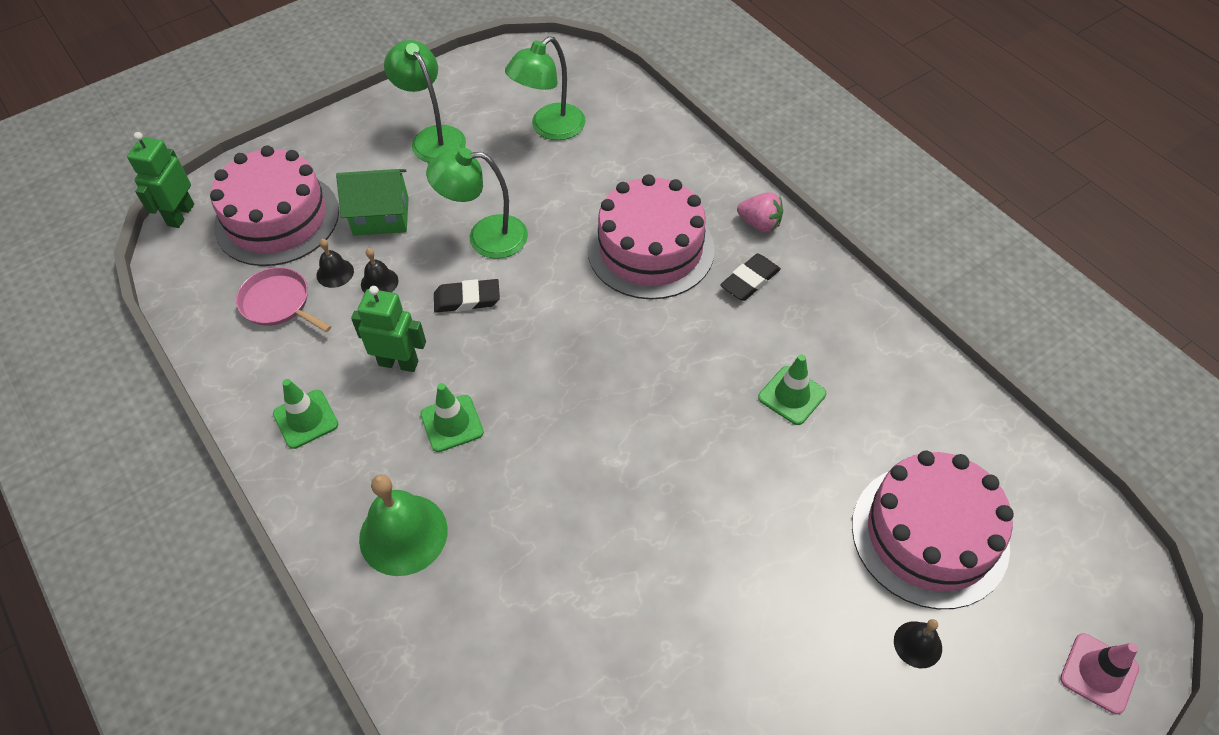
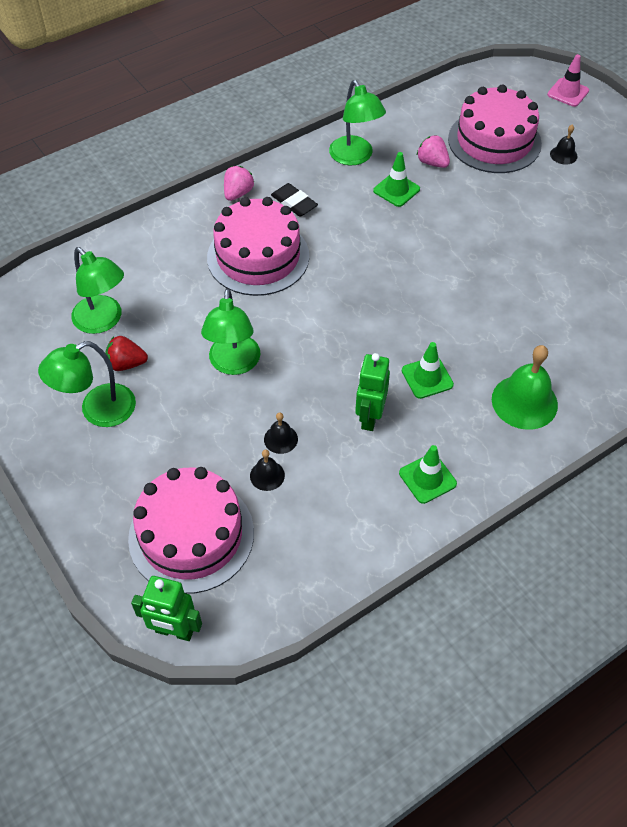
camera: 90 degrees left, 0 degrees up
pink pan [236,267,331,332] -> none
green house [336,169,409,236] -> none
black eraser [434,279,500,313] -> none
none -> red strawberry [105,336,148,371]
none -> green lamp [329,80,386,165]
none -> pink strawberry [416,135,450,168]

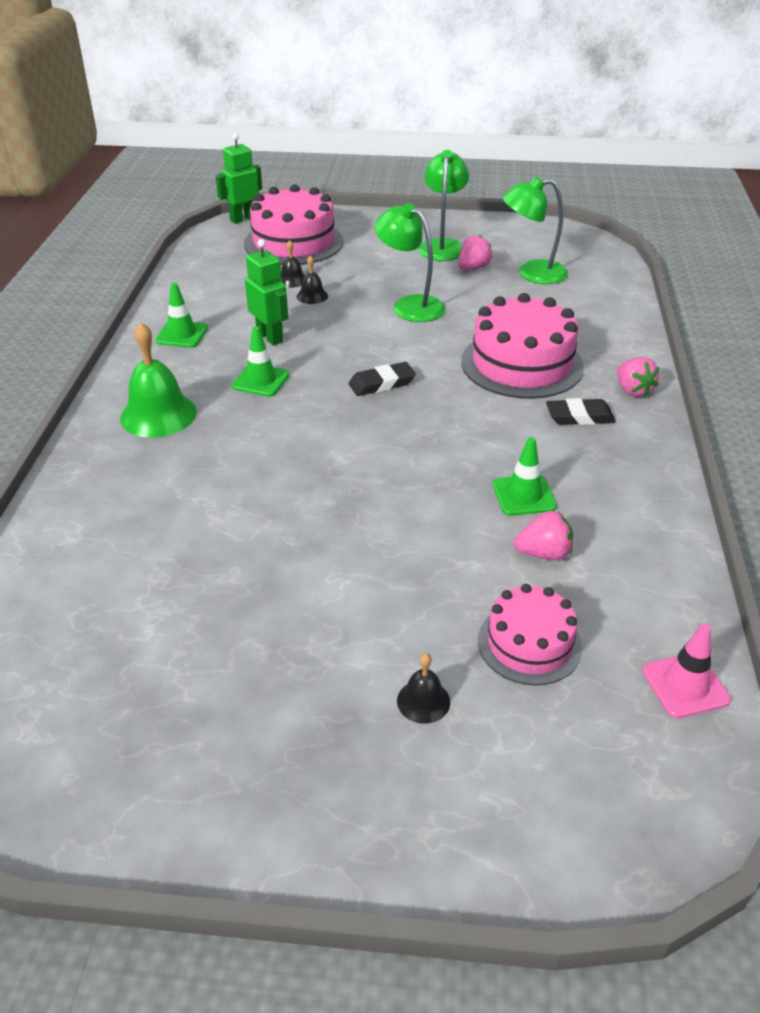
camera: 130 degrees right, 15 degrees down
red strawberry [105,336,148,371] -> pink strawberry [458,235,492,270]
green lamp [329,80,386,165] -> none
pink cake [448,85,542,173] -> pink cake [478,584,582,685], size x0.60
pink traffic cone [547,54,589,107] -> pink traffic cone moved to [642,624,731,718]
none -> black eraser [349,362,416,396]

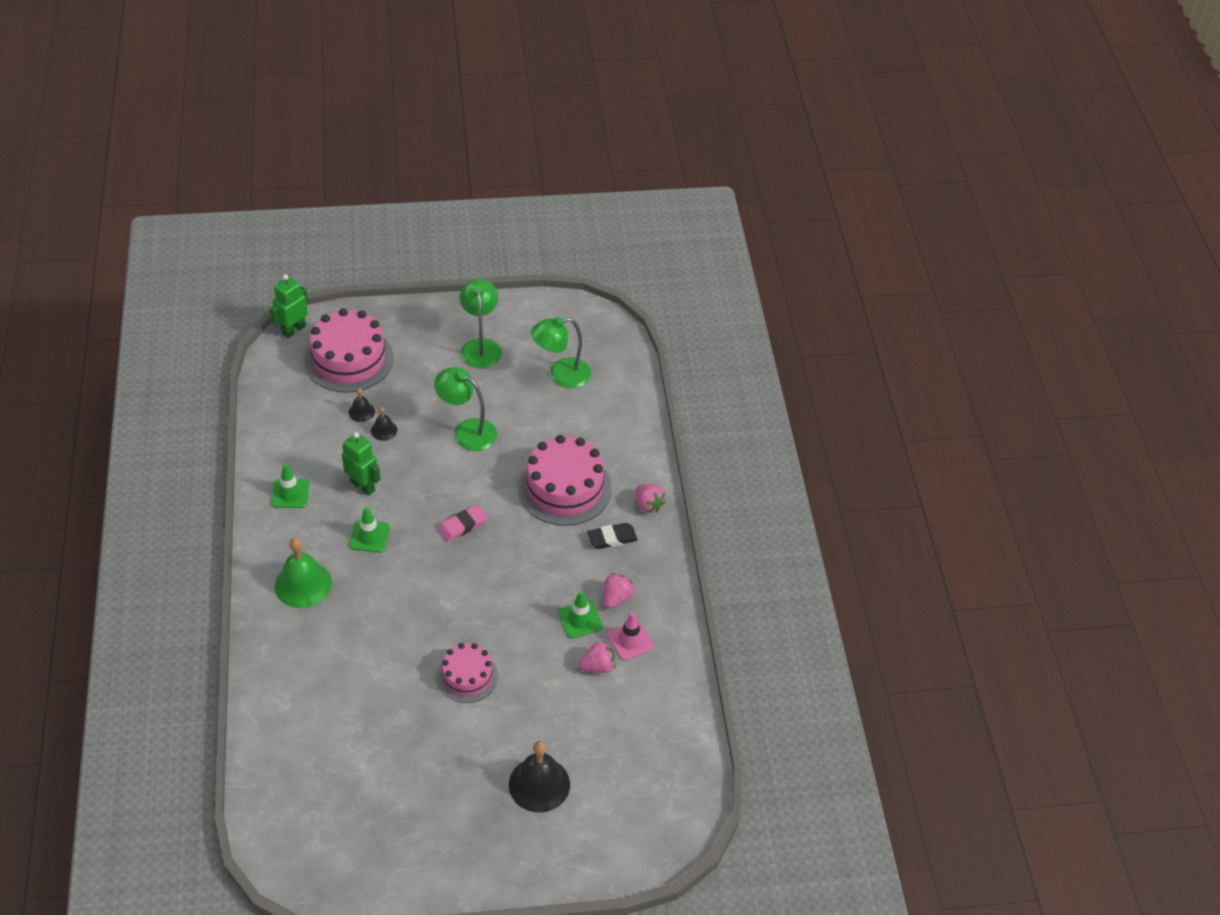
camera: 15 degrees left, 10 degrees up
black eraser [349,362,416,396] -> pink eraser [438,504,488,542]
black bell [397,653,450,724] -> black bell [509,741,570,813], size x1.98
pink strawberry [458,235,492,270] -> pink strawberry moved to [604,573,634,609]
pink cake [478,584,582,685] -> pink cake moved to [437,643,498,703]
pink traffic cone [642,624,731,718] -> pink traffic cone moved to [607,612,654,661]

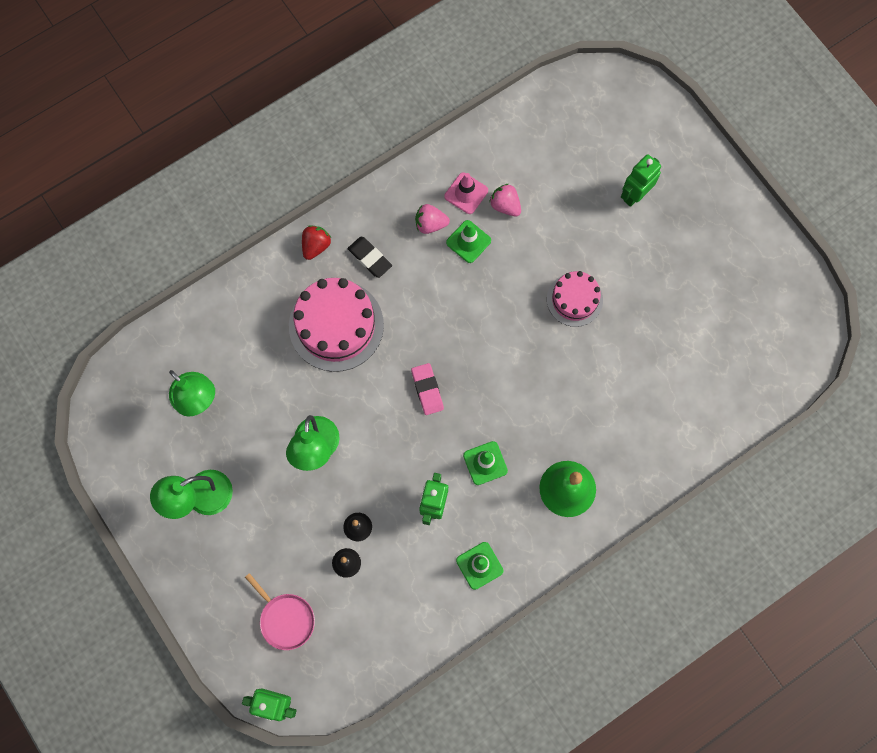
camera: 115 degrees left, 25 degrees up
pink cake [305,308,394,393] -> pink pan [245,573,315,650]
pink eraser [438,504,488,542] -> pink eraser turned 45 degrees clockwise [411,363,444,415]
black bell [509,741,570,813] -> green robot [621,154,661,207]
pink strawberry [636,484,666,513] -> red strawberry [302,225,331,260]

